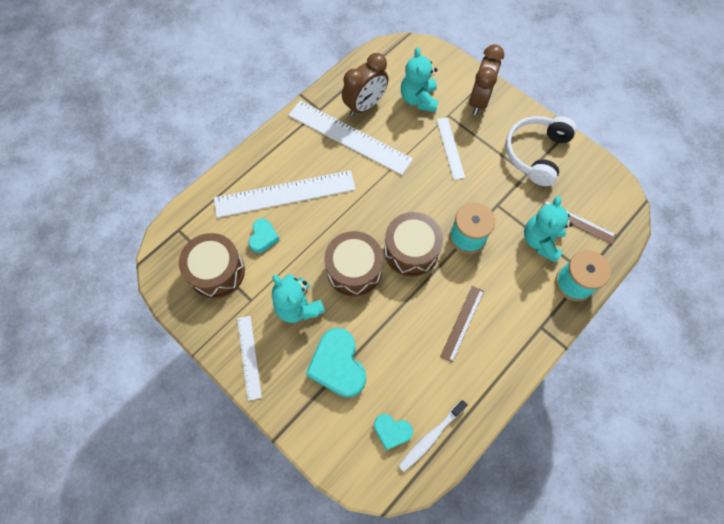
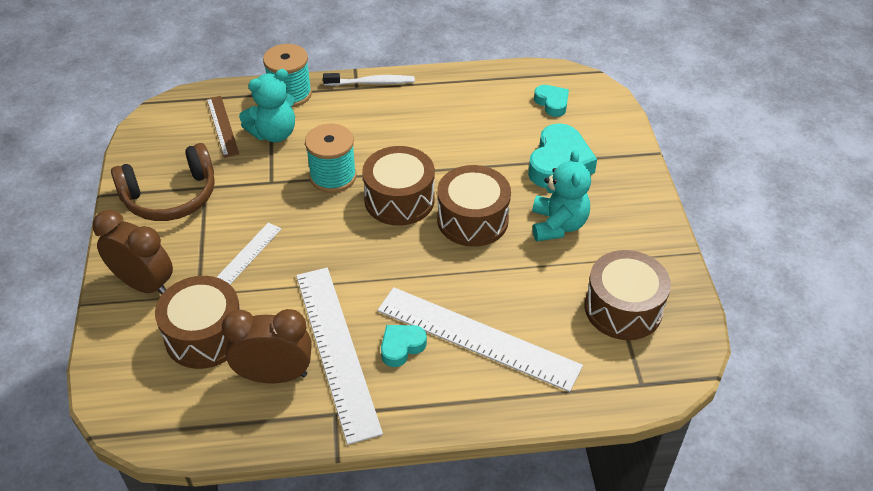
camera: 140 degrees left, 20 degrees down
white ruler [237,316,262,401] -> none
turquoise heart [249,218,279,253] -> turquoise heart moved to [381,325,427,367]
white toothbrush [398,400,468,472] -> white toothbrush moved to [323,73,415,86]
turquoise teddy bear [401,47,439,112] -> brown drum [155,276,240,369]
brown ruler [440,286,484,363] -> none
brown clock [469,44,504,115] -> brown clock turned 60 degrees clockwise [93,210,173,295]
white headphones [505,116,577,186] -> brown headphones [111,143,215,221]

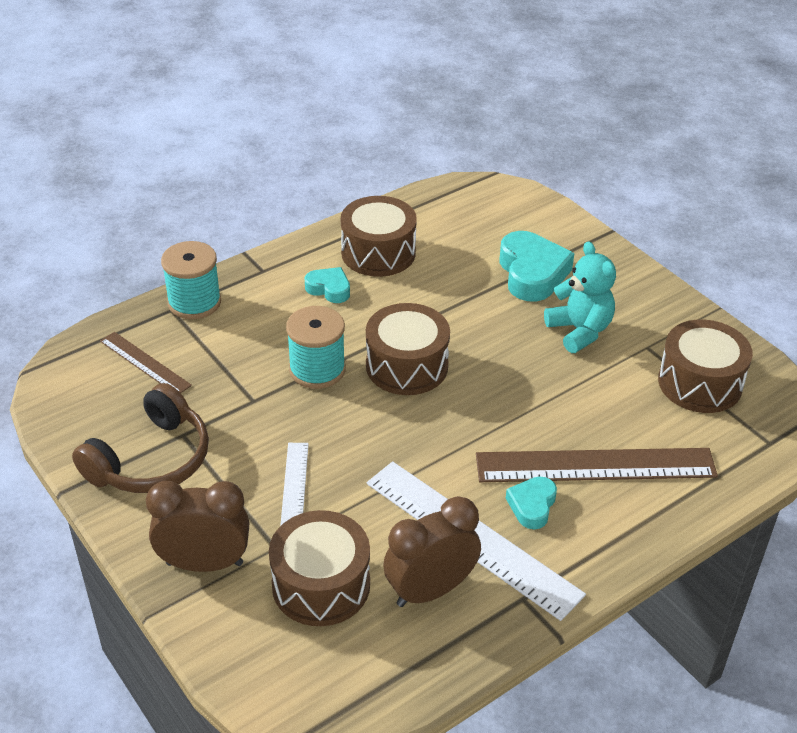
camera: 30 degrees left, 5 degrees down
turquoise teddy bear [239,69,295,142] -> none
white toothbrush [323,73,415,86] -> none
white ruler [377,287,583,392] -> brown ruler [476,448,718,482]
brown drum [437,165,511,247] -> brown drum moved to [341,196,417,277]
turquoise heart [534,85,569,117] -> turquoise heart moved to [305,267,350,303]

